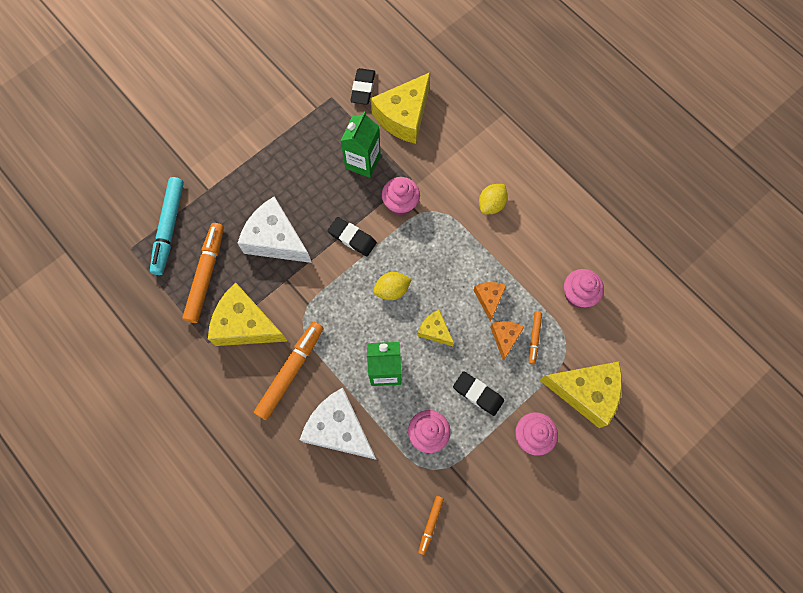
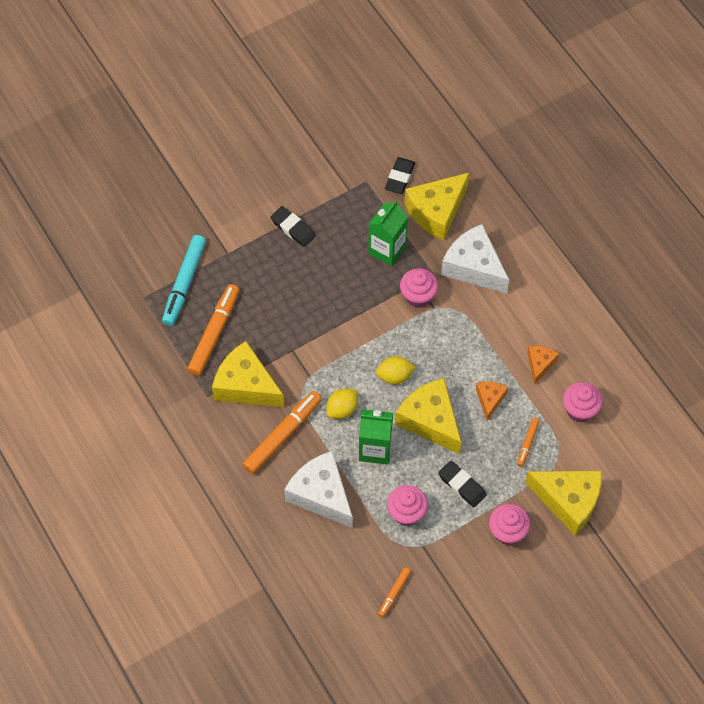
camera: 10 degrees right, 10 degrees down
white cheese [237,196,312,263] -> white cheese moved to [441,224,509,294]
black eraser [328,217,377,256] -> black eraser moved to [270,206,316,247]
yellow cheese [417,310,454,346] -> yellow cheese [395,378,462,454], size x1.94
yellow lemon [479,184,508,214] -> yellow lemon moved to [326,389,358,419]
orange cheese [490,321,524,361] -> orange cheese moved to [527,345,559,384]

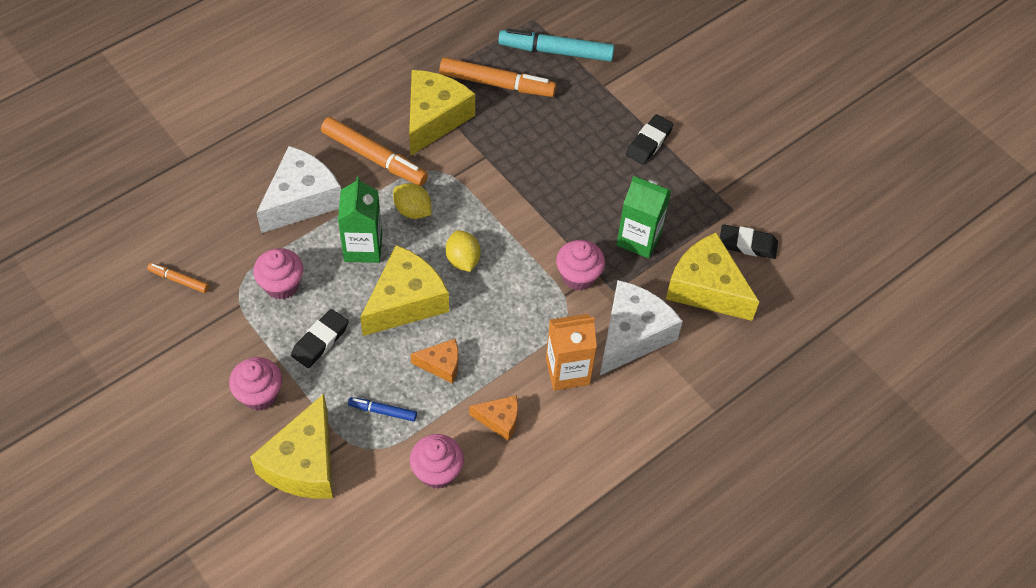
camera: 80 degrees right, 5 degrees down
orange marker [517,418,540,467] -> blue marker [348,397,417,422]
none -> orange carton [546,314,597,391]

